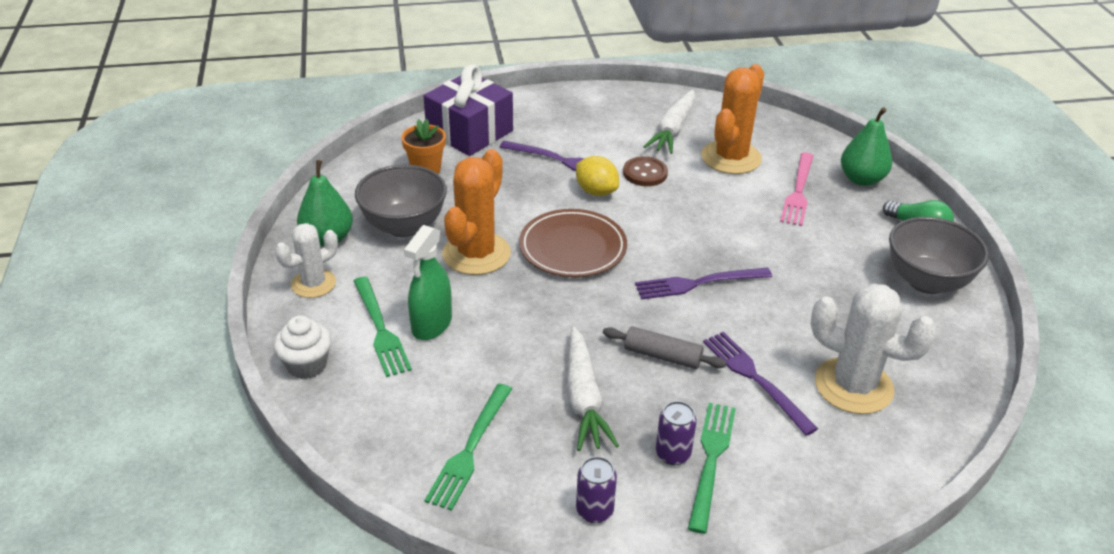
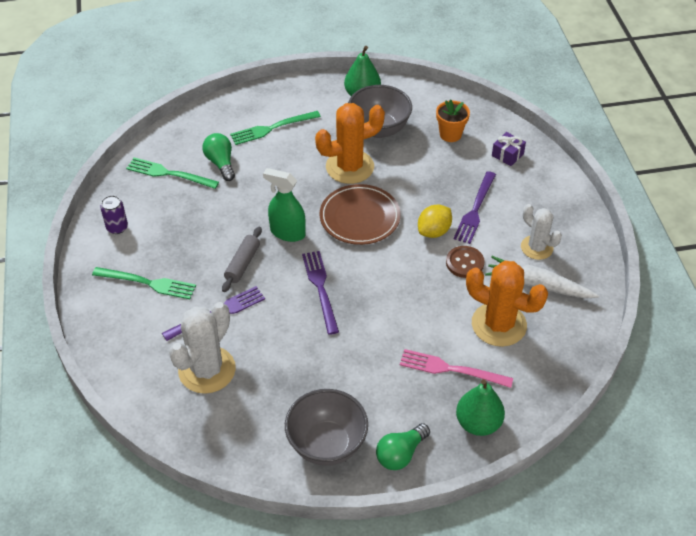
camera: 90 degrees right, 10 degrees up
white cupcake [274,315,331,379] -> none
white cactus [275,223,338,298] -> white cactus moved to [521,204,562,260]
green spray bottle [404,225,452,340] -> green spray bottle moved to [263,168,306,242]
purple gift [424,64,513,156] -> purple gift [492,132,526,166], size x0.46
orange cactus [442,149,511,275] -> orange cactus turned 45 degrees counterclockwise [315,103,385,184]
white carrot [567,326,619,451] -> none
purple can [656,401,697,465] -> none
none -> green light bulb [203,133,235,181]

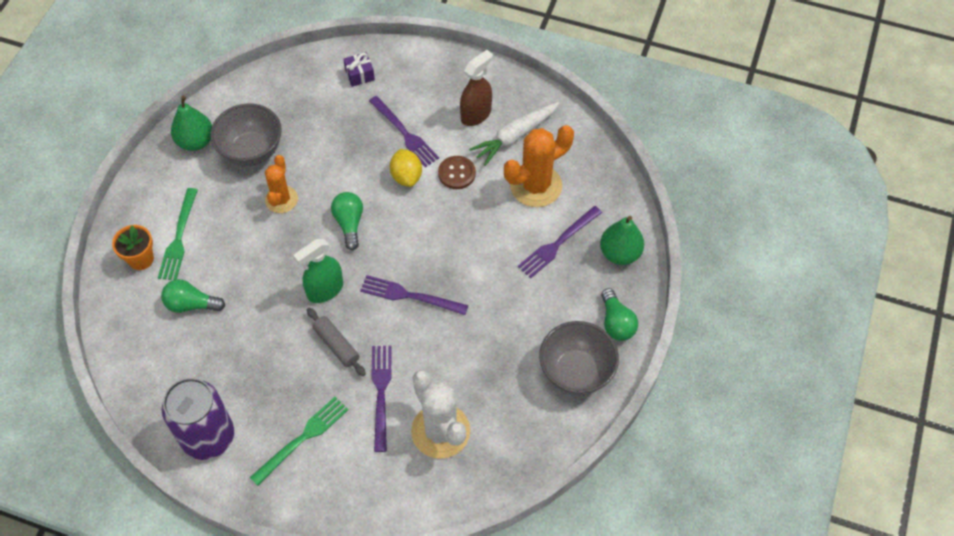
camera: 60 degrees left, 10 degrees up
purple can [100,195,128,234] -> purple can [162,378,234,460], size x2.16
green fork [126,157,219,189] -> none
orange cactus [315,103,385,184] -> orange cactus [265,155,298,213], size x0.63
brown plate [320,184,401,245] -> green light bulb [331,192,363,250]
pink fork [400,349,513,388] -> purple fork [518,206,602,278]
orange flower pot [436,99,470,142] -> orange flower pot moved to [112,225,154,270]
white cactus [521,204,562,260] -> brown spray bottle [460,50,493,126]

